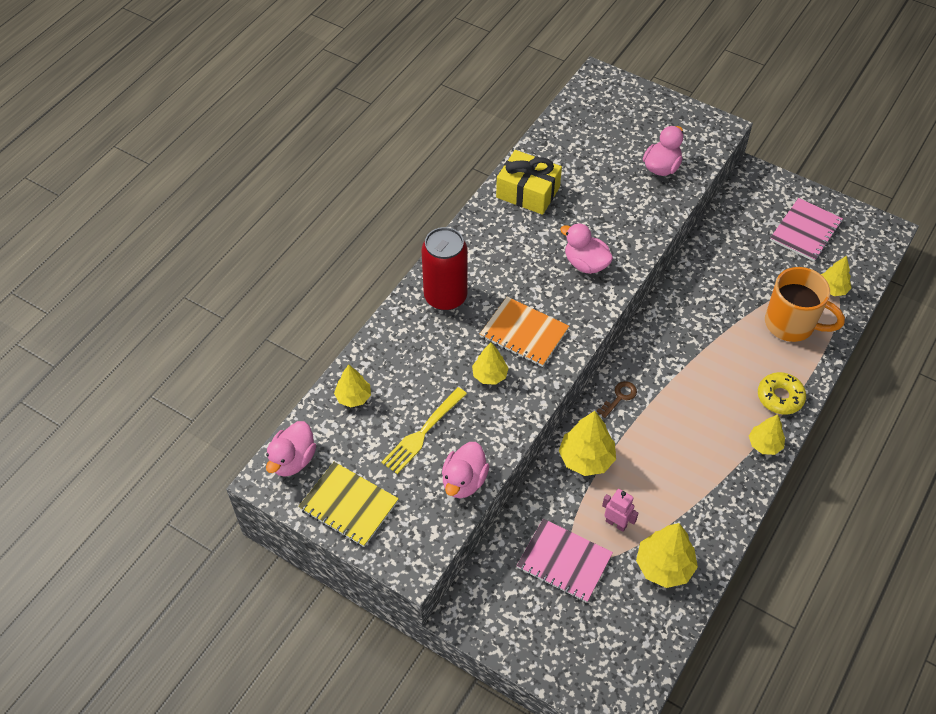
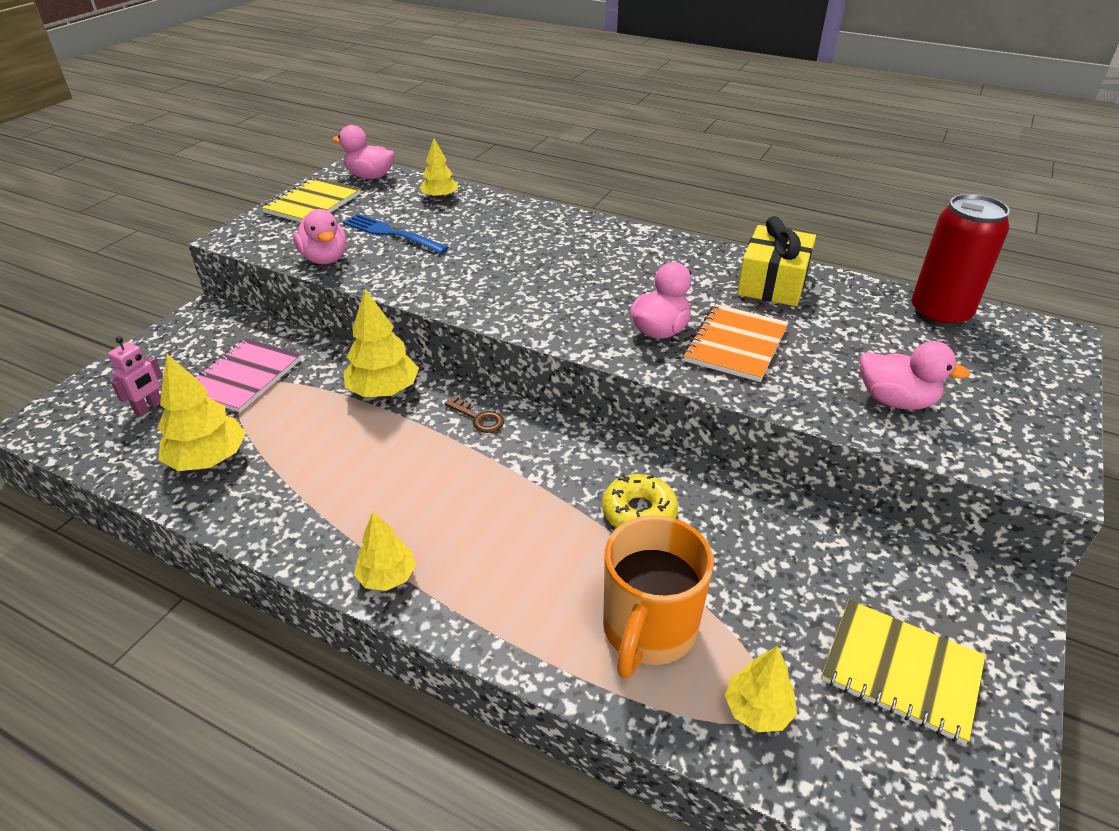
camera: 85 degrees right, 15 degrees down
yellow fork [382,387,467,474] -> blue fork [343,214,449,254]
red can [421,227,468,311] -> red can moved to [911,194,1010,328]
pink duck [442,442,489,498] -> pink duck turned 135 degrees counterclockwise [293,209,346,264]
yellow tree [472,342,509,385] -> none
orange notebook [480,297,569,367] -> orange notebook moved to [683,304,788,382]
pink robot [602,489,638,532] -> pink robot moved to [108,337,163,417]
yellow donut [758,372,806,415] -> yellow donut moved to [602,474,678,528]
pink notebook [770,198,843,261] -> yellow notebook [821,600,985,744]

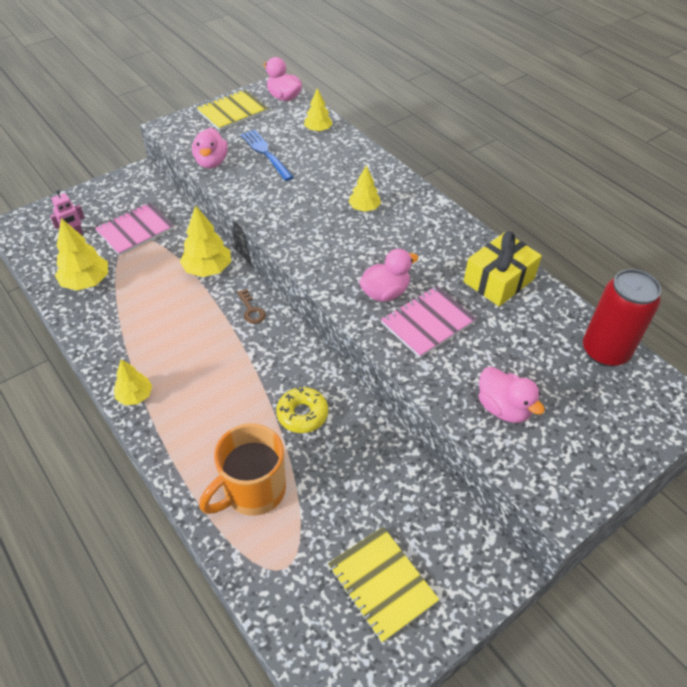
camera: 25 degrees right, 10 degrees up
orange notebook [683,304,788,382] -> pink notebook [381,286,477,358]
yellow tree [725,646,797,732] -> yellow tree moved to [349,165,381,212]

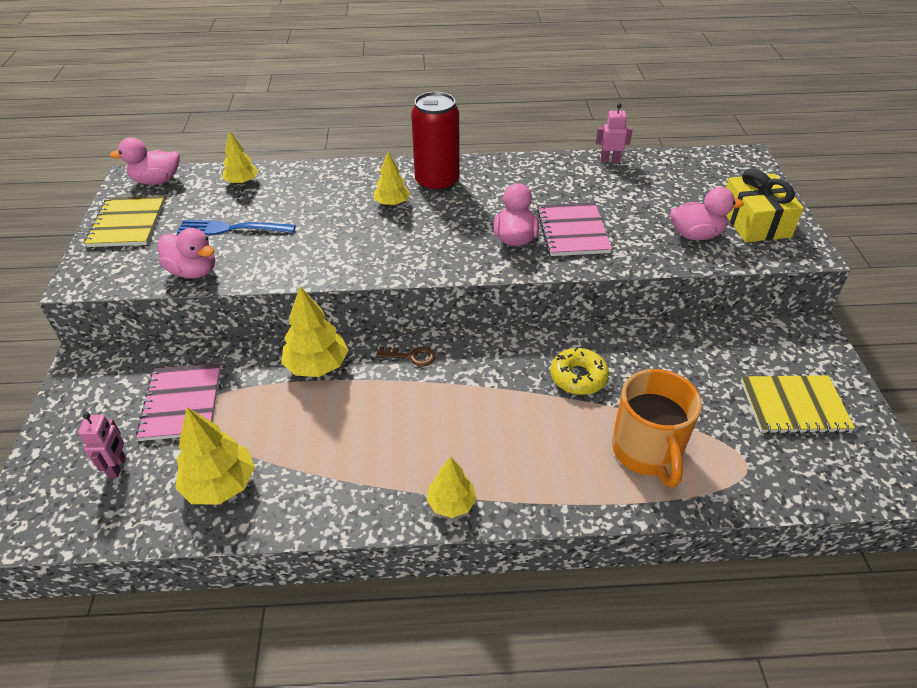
camera: 55 degrees left, 5 degrees down
yellow gift [464,231,542,306] -> yellow gift moved to [726,169,804,242]
red can [583,269,661,367] -> red can moved to [411,92,460,193]
none -> pink robot [596,103,632,163]

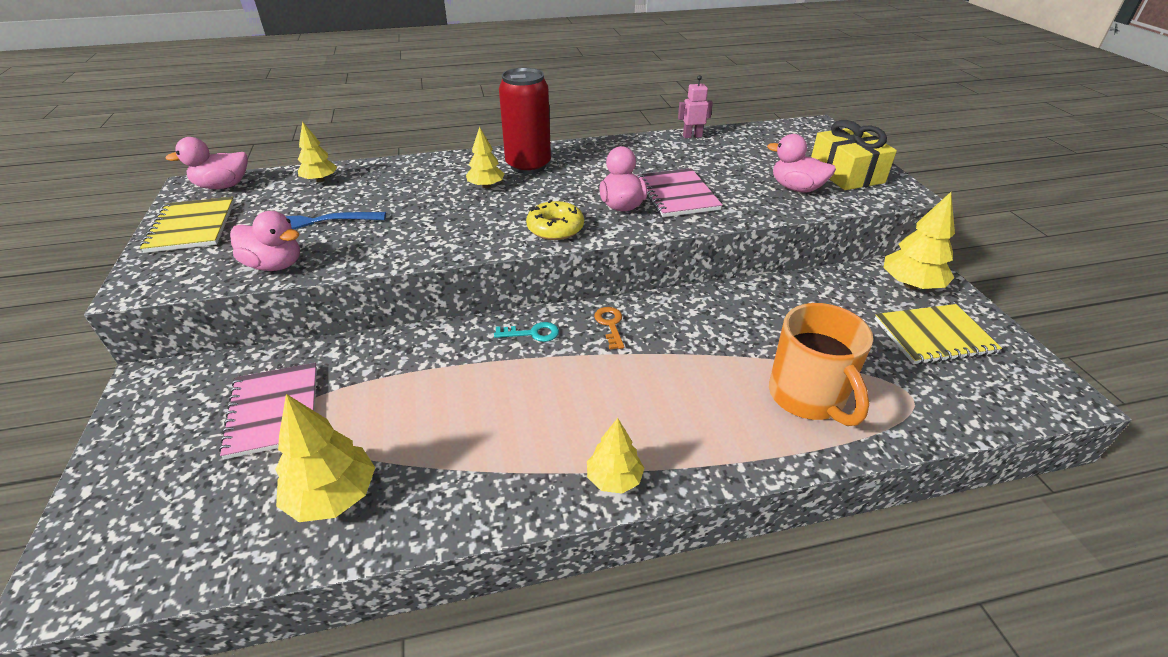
camera: 10 degrees left, 5 degrees down
pink robot [78,413,126,478] -> none
yellow tree [281,286,348,377] -> yellow tree moved to [883,192,955,289]
brown key [376,346,436,367] -> turquoise key [494,322,559,342]
yellow donut [550,347,609,395] -> yellow donut moved to [526,200,584,240]
pink duck [670,187,744,240] -> pink duck turned 135 degrees counterclockwise [767,134,836,193]
none -> orange key [594,307,624,349]

